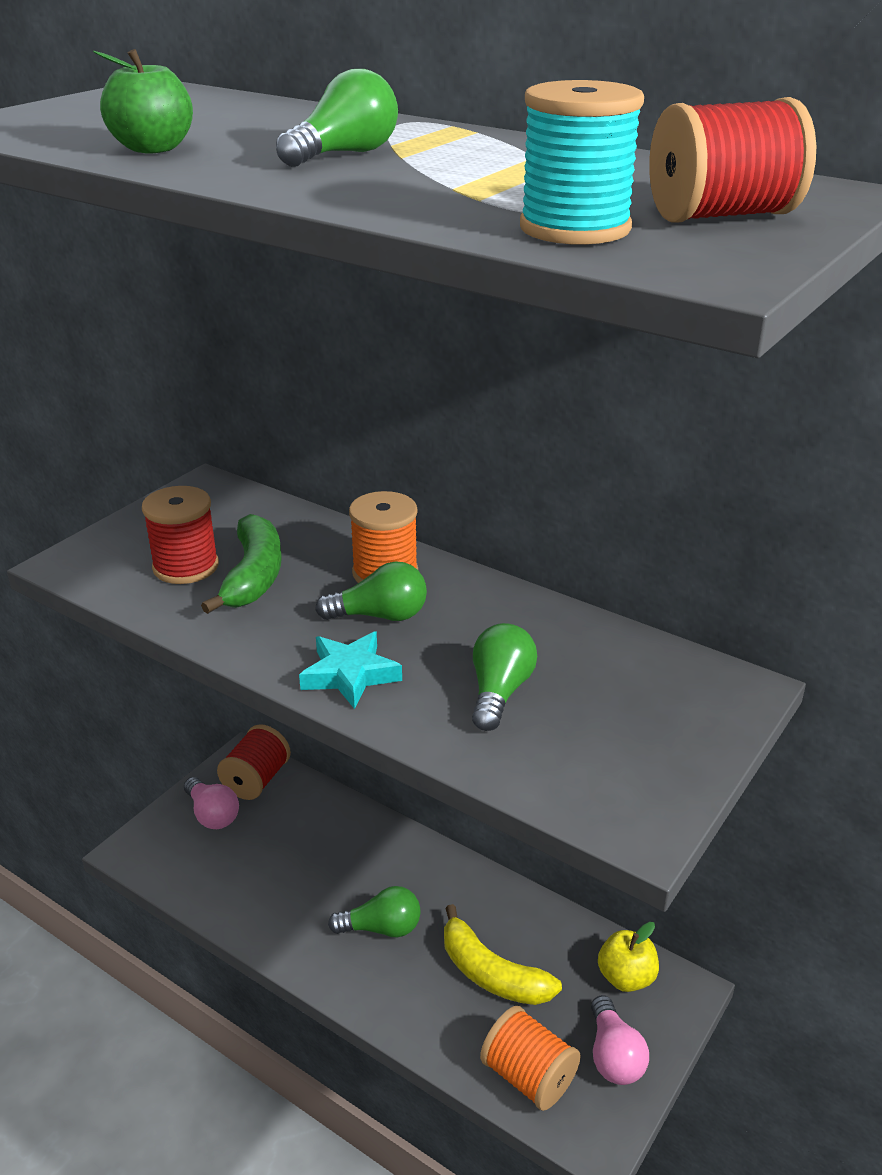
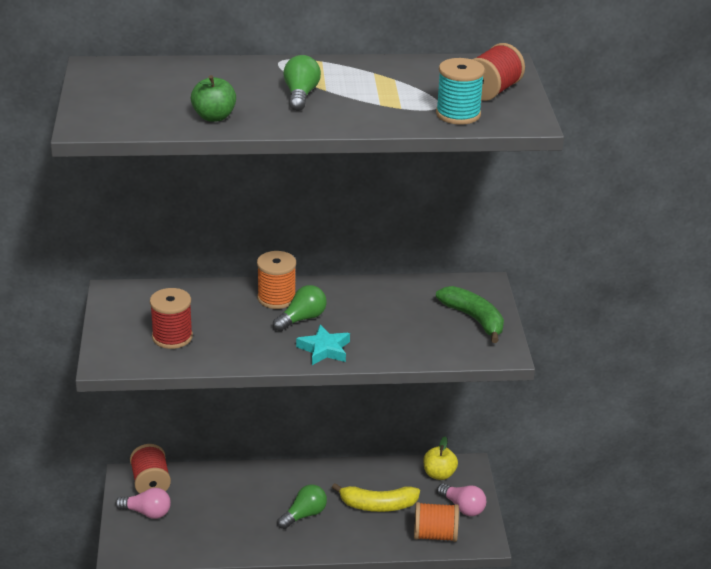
camera: 40 degrees left, 0 degrees up
green banana [201,514,282,614] -> green banana moved to [436,286,504,343]
green light bulb [472,623,537,731] -> none

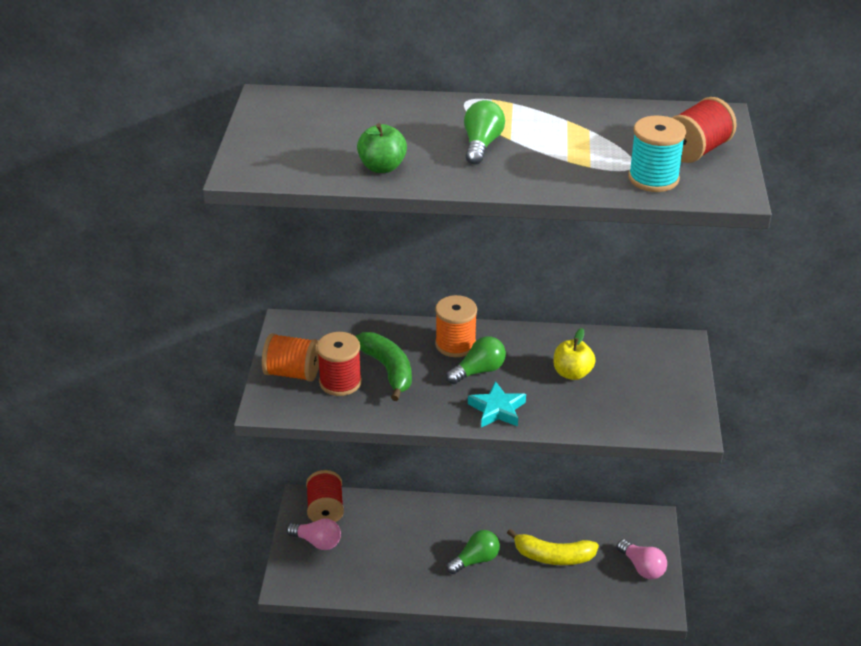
camera: 10 degrees right, 5 degrees up
orange spool [414,502,459,542] -> orange spool moved to [262,333,319,382]
yellow apple [423,436,458,480] -> yellow apple moved to [554,328,596,380]
green banana [436,286,504,343] -> green banana moved to [355,332,412,401]

